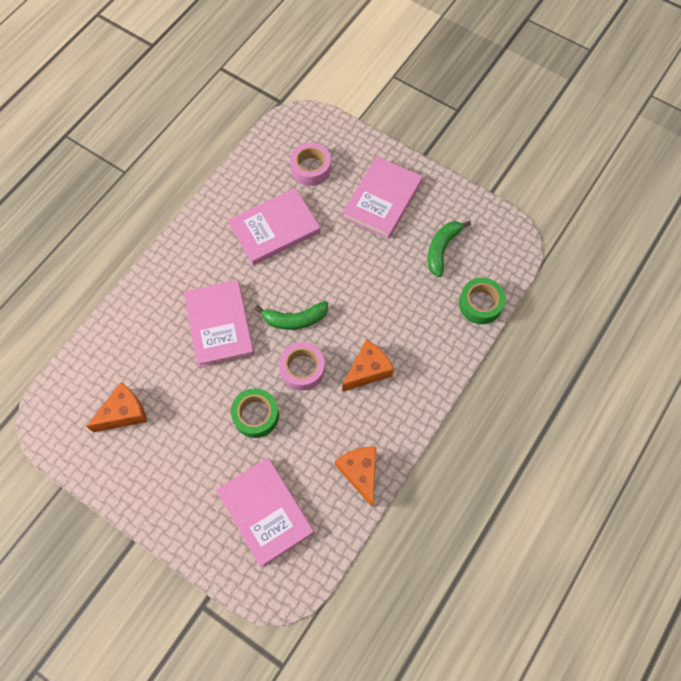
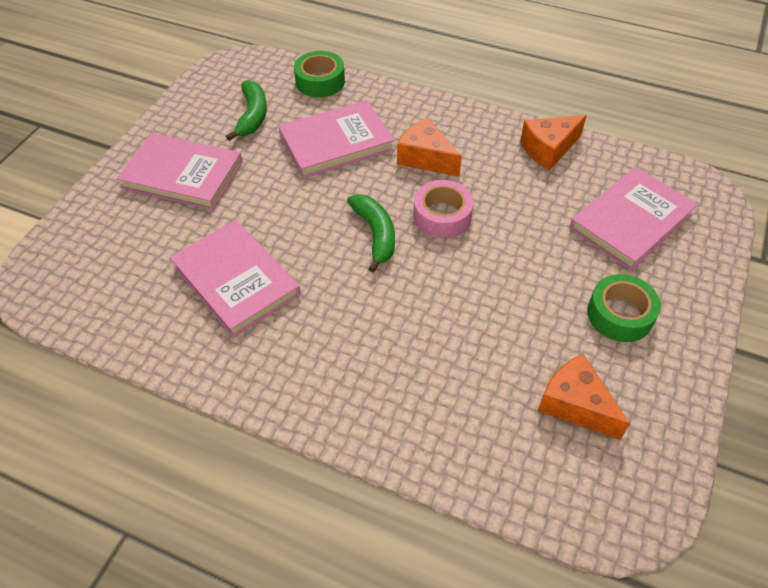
camera: 100 degrees left, 15 degrees down
pink book [184,280,254,367] -> pink book moved to [278,100,394,178]
green tape [231,388,279,438] -> green tape moved to [587,274,661,342]
pink tape [290,143,331,186] -> none
green banana [428,221,471,277] -> green banana turned 105 degrees counterclockwise [226,80,267,141]

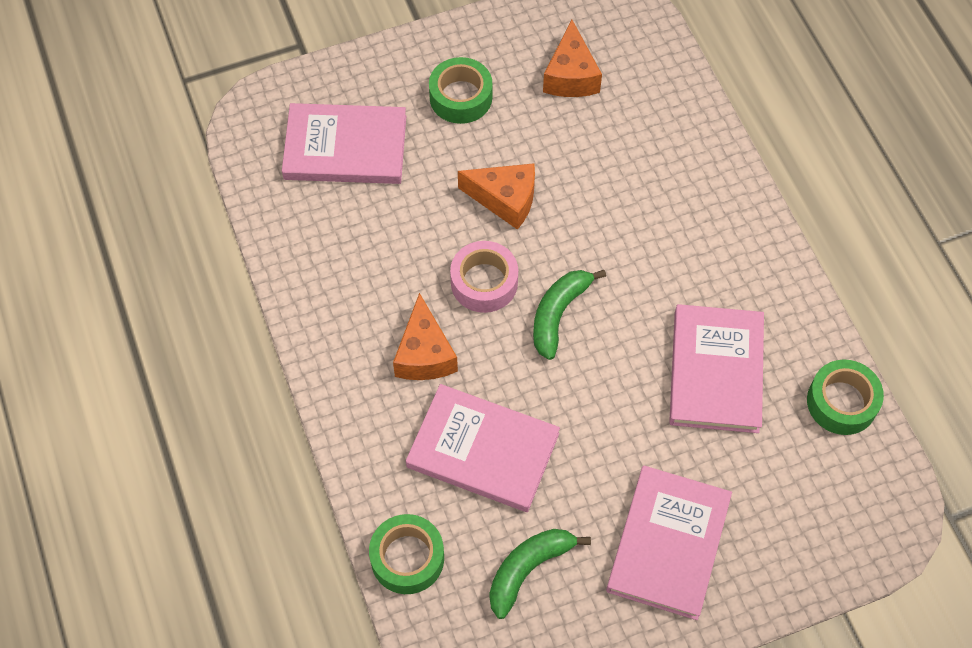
camera: 135 degrees left, 10 degrees up
pink book [117,133,243,210] -> pink book turned 45 degrees clockwise [606,466,732,620]
orange cheese [520,115,587,170] -> orange cheese moved to [458,163,535,230]
none -> green tape [807,359,884,435]

